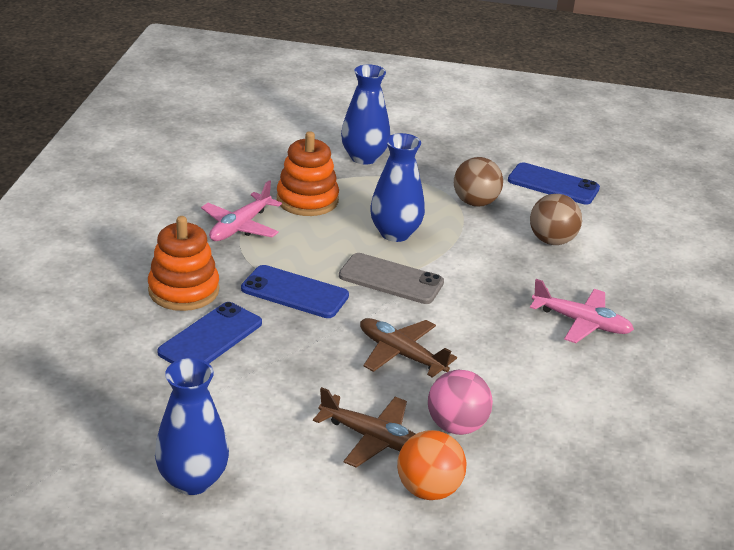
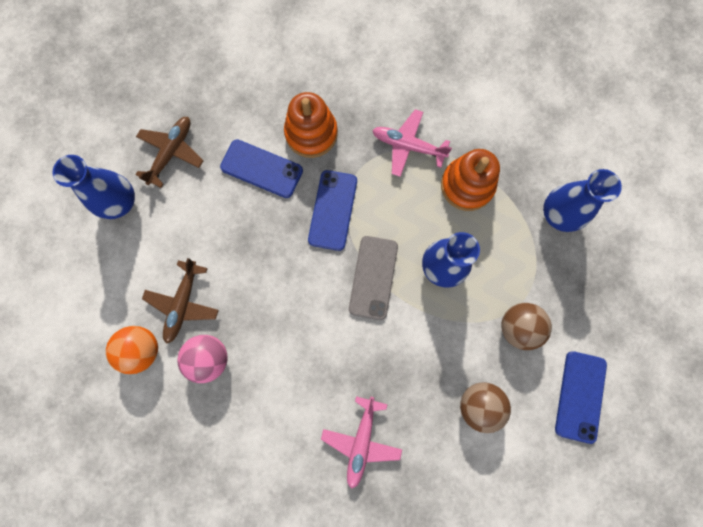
camera: 80 degrees right, 45 degrees up
brown plane [360,318,457,378] -> brown plane moved to [135,117,204,188]

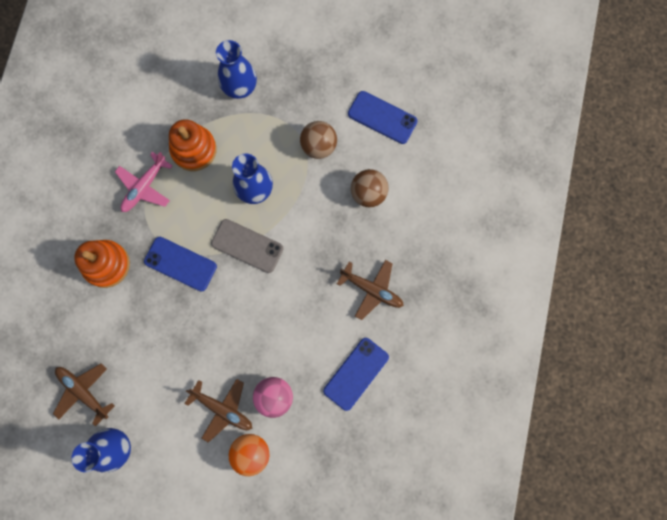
camera: 75 degrees left, 0 degrees up
blue phone [220,139,303,198] -> blue phone moved to [323,338,389,411]
pink plane [321,396,402,489] -> brown plane [337,260,404,320]

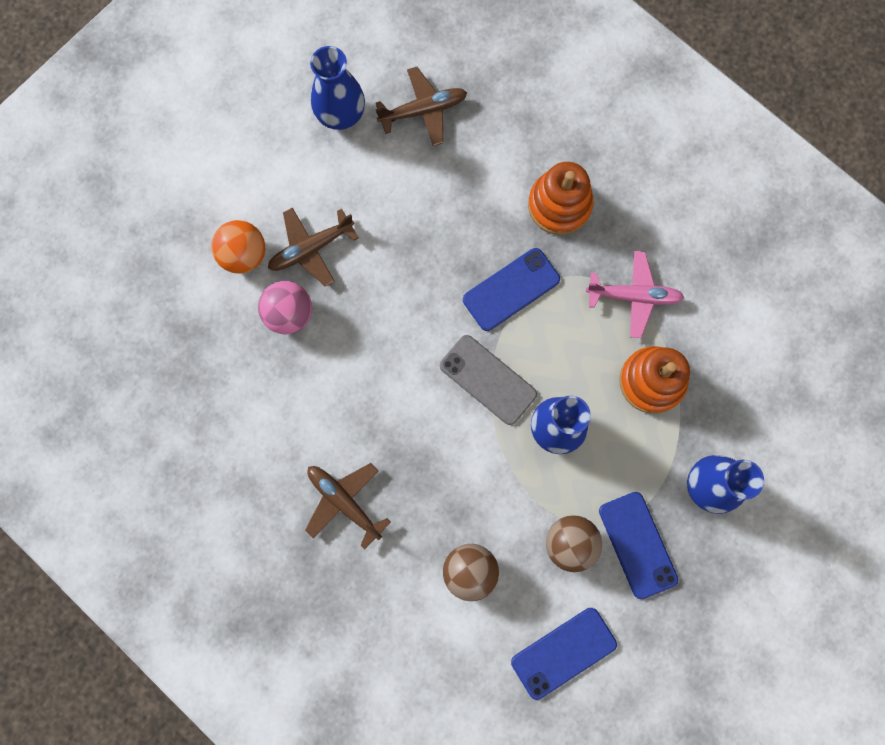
camera: 120 degrees right, 0 degrees up
pink plane [115,152,173,212] -> pink plane turned 120 degrees clockwise [586,251,684,338]
grey phone [211,219,283,273] -> grey phone turned 75 degrees clockwise [440,335,537,425]
blue phone [323,338,389,411] -> blue phone moved to [599,492,678,599]
brown plane [337,260,404,320] -> brown plane turned 75 degrees clockwise [305,463,391,550]

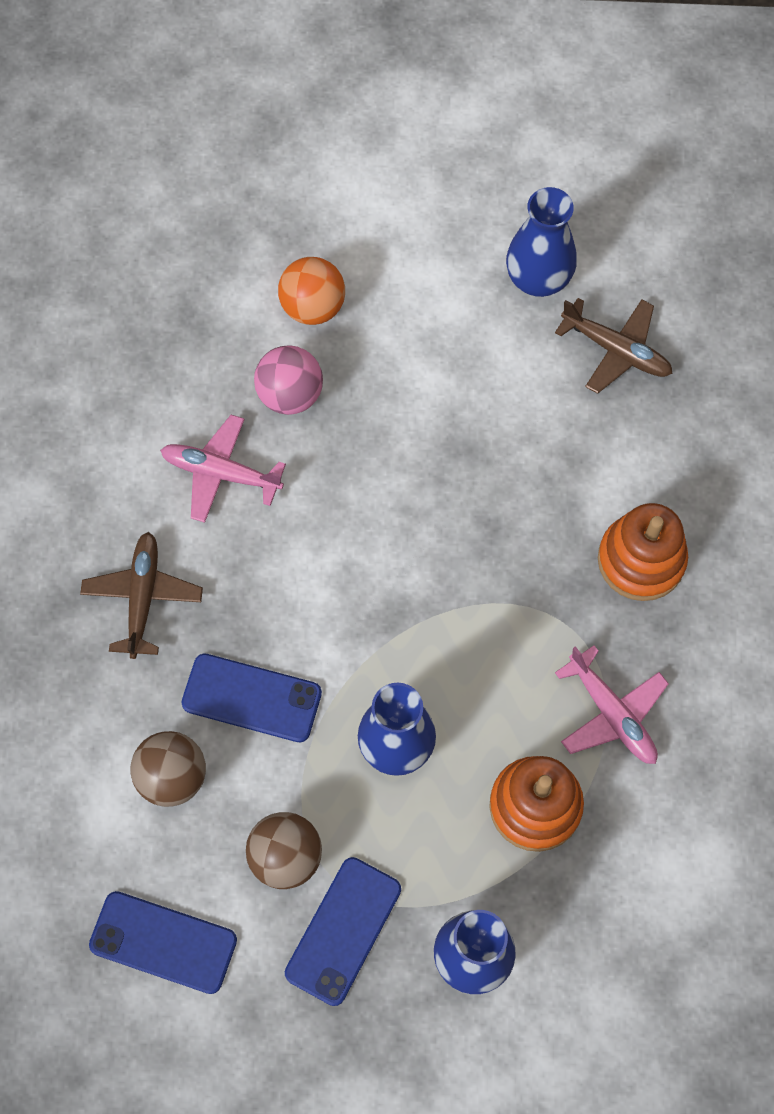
camera: 50 degrees right, 10 degrees down
brown plane [268,207,359,286] -> none
grey phone [440,335,537,425] -> none
blue phone [463,248,560,331] -> blue phone moved to [182,653,322,742]
none -> pink plane [160,415,286,523]

